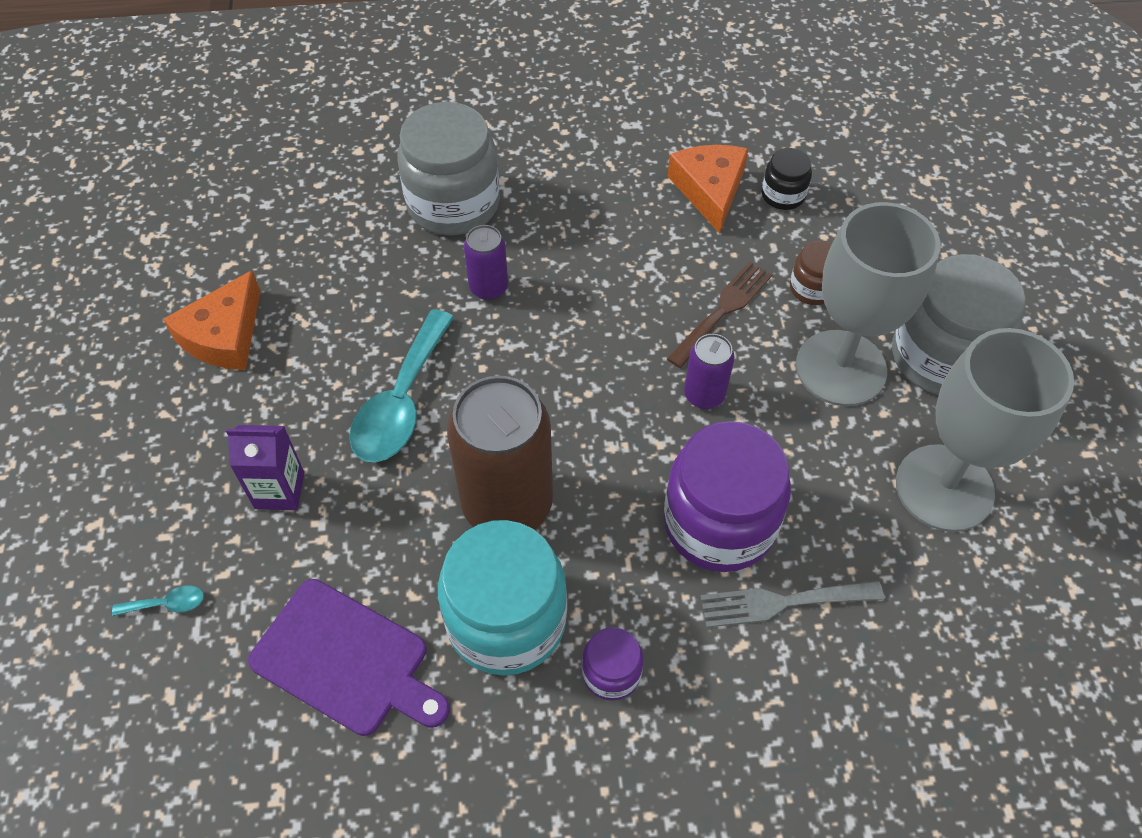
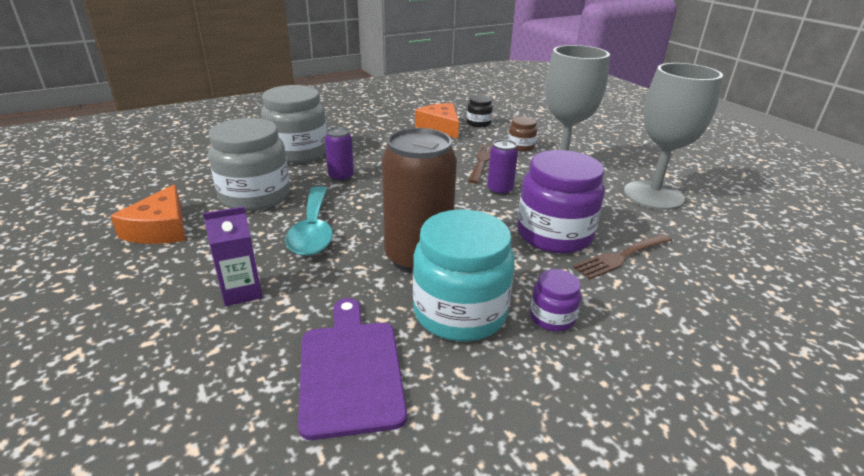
camera: 25 degrees left, 25 degrees down
turquoise spoon [112,585,204,616] -> none
purple cutting board [248,579,450,736] -> purple cutting board turned 105 degrees counterclockwise [298,298,407,440]
grey fork [700,581,884,628] -> brown fork [573,234,672,279]
grey jar [892,254,1026,395] -> grey jar moved to [208,118,290,211]

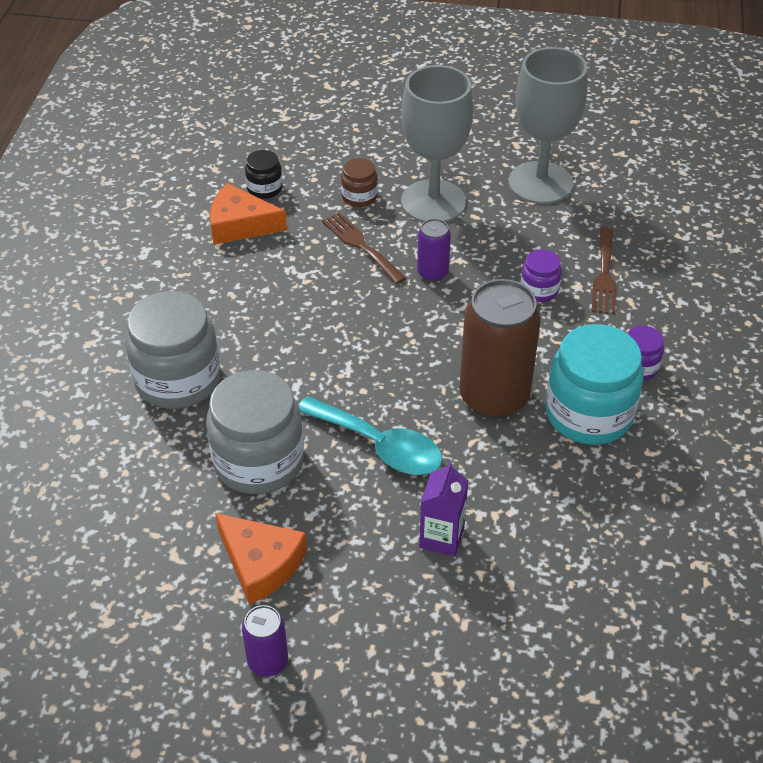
camera: 50 degrees left, 15 degrees up
purple cutting board [298,298,407,440] -> none
purple can [325,127,354,182] -> purple can moved to [242,605,288,677]
purple jar [517,150,605,253] -> purple jar [521,250,562,302], size x0.48

